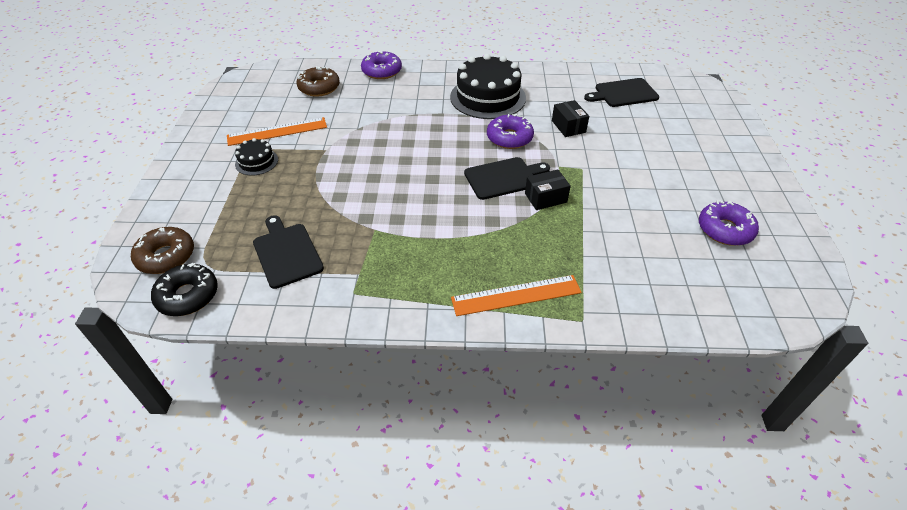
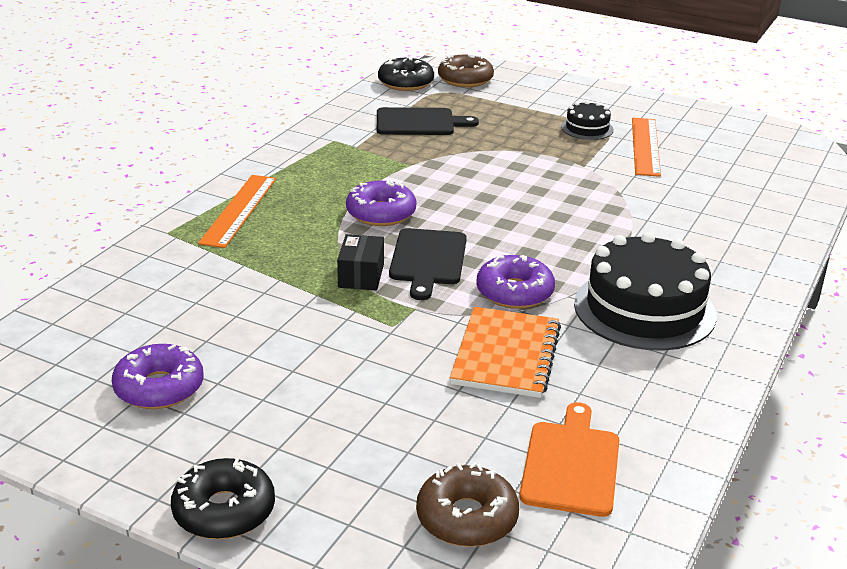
camera: 115 degrees right, 15 degrees down
brown donut [296,66,340,97] -> brown donut moved to [416,462,519,547]
purple donut [361,51,402,79] -> purple donut moved to [346,179,416,226]
black box [552,100,589,137] -> orange notebook [450,307,561,398]
black cutting board [584,78,659,107] -> orange cutting board [519,402,619,517]
none -> black donut [171,458,275,539]

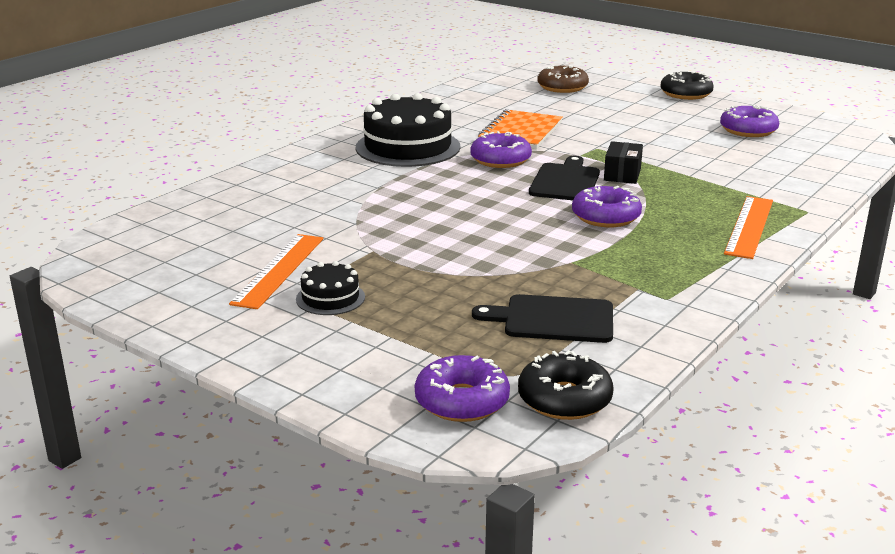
camera: 170 degrees left, 5 degrees down
brown donut [438,53,494,87] -> purple donut [415,355,510,422]
orange cutting board [519,402,619,517] -> none

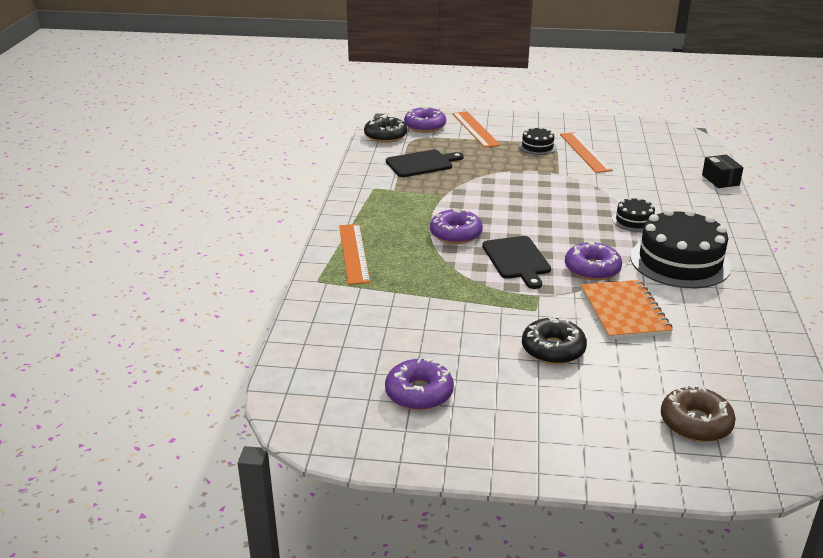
camera: 150 degrees right, 5 degrees up
black box [604,141,643,184] -> black box moved to [702,155,744,188]
black donut [660,71,714,100] -> black donut moved to [522,317,587,364]
none -> orange ruler [452,111,500,148]
none -> black cake [612,197,655,232]

